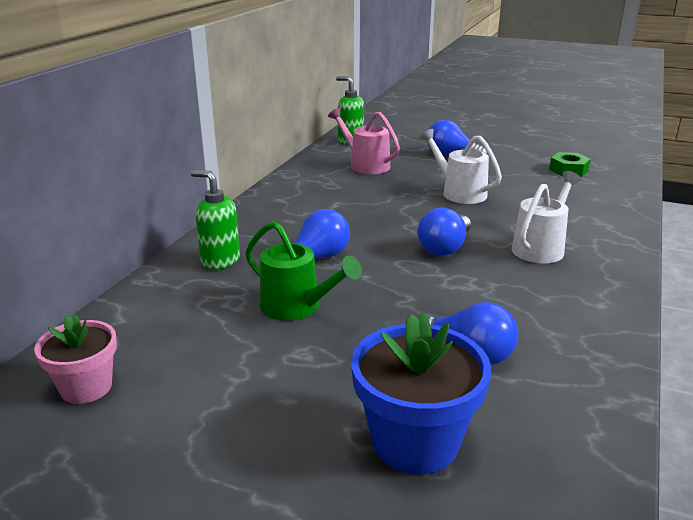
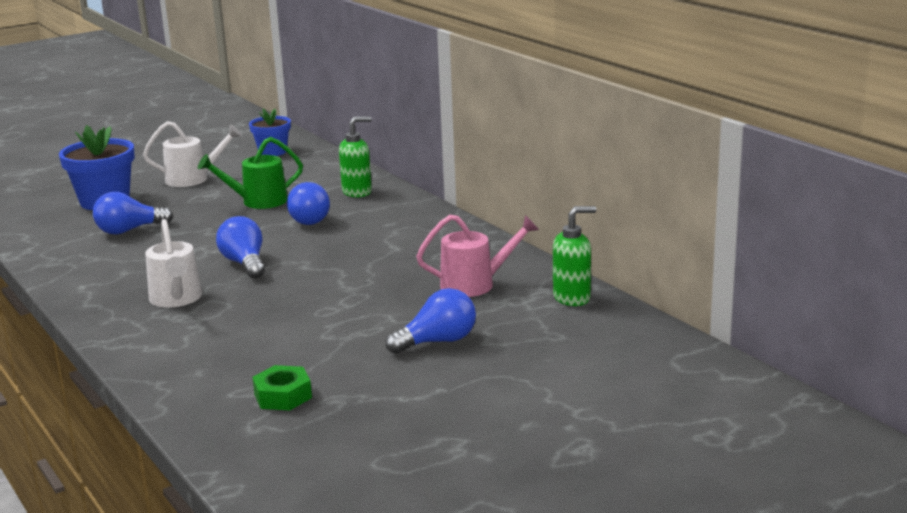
camera: 125 degrees right, 5 degrees down
pink flower pot [34,314,117,404] -> blue flower pot [249,108,291,156]
white watering can [420,129,502,204] -> white watering can moved to [143,121,242,187]

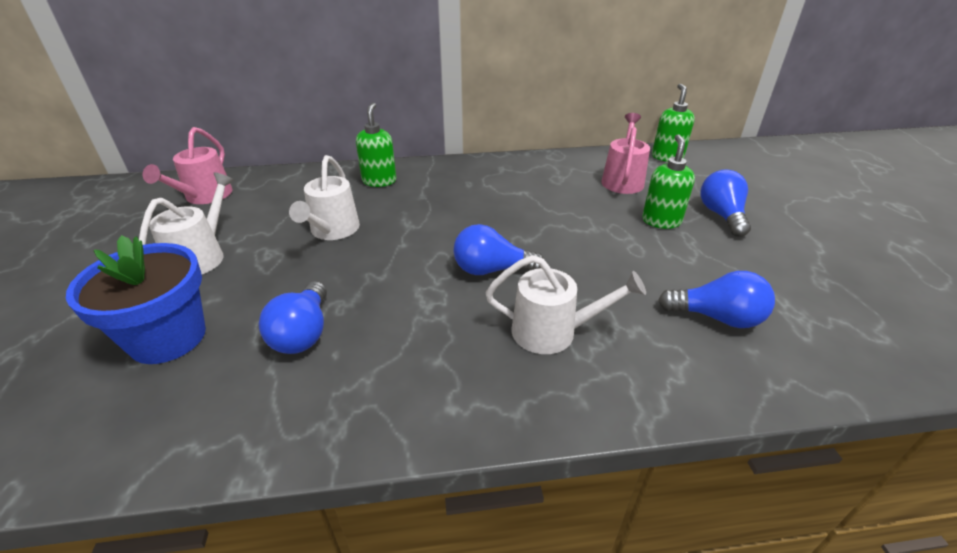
camera: 65 degrees left, 15 degrees up
green watering can [198,137,303,209] -> white watering can [289,155,360,240]
blue flower pot [249,108,291,156] -> pink watering can [143,127,232,204]
green nut [252,365,312,411] -> none
blue light bulb [287,182,330,225] -> blue light bulb moved to [658,271,775,328]
none -> green soap dispenser [642,134,695,229]

